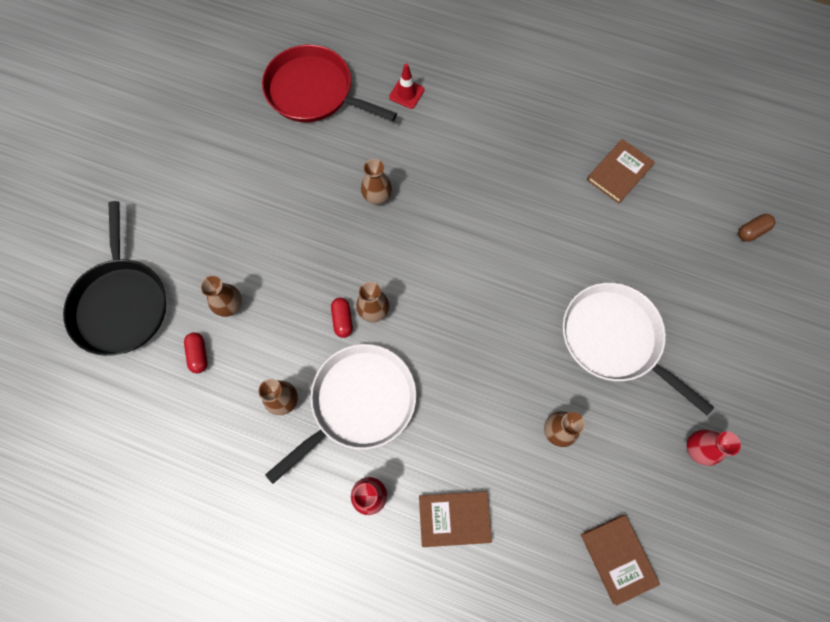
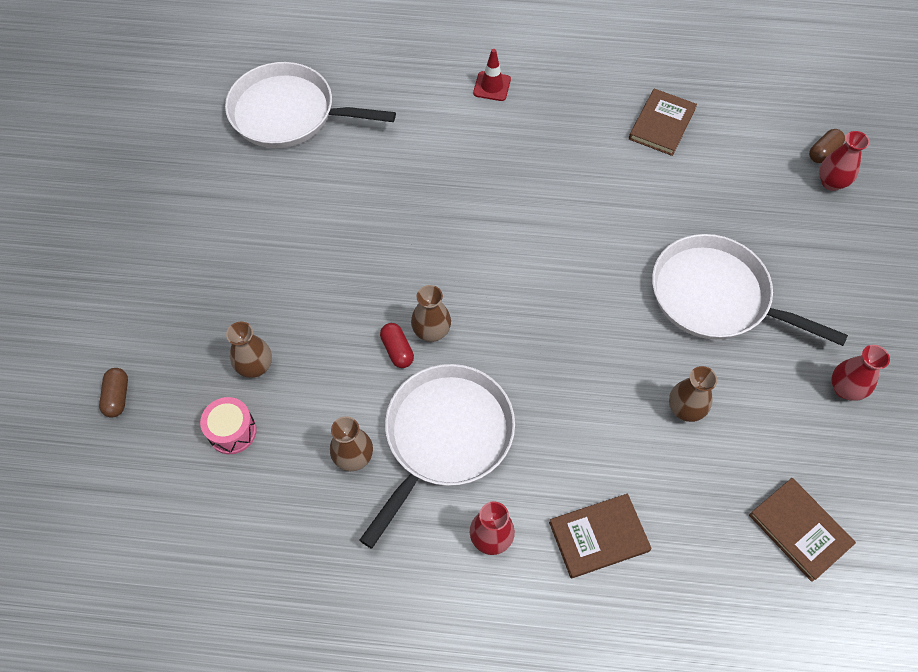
camera: 15 degrees left, 10 degrees down
black pan [63,201,166,356] -> brown capsule [99,368,128,418]
red capsule [184,332,208,373] -> pink drum [200,397,257,454]
red pan [262,45,397,122] -> white pan [225,62,396,148]
brown vase [361,159,392,205] -> none
red traffic cone [389,64,425,109] -> red traffic cone moved to [473,49,511,101]
none -> red vase [819,131,870,191]

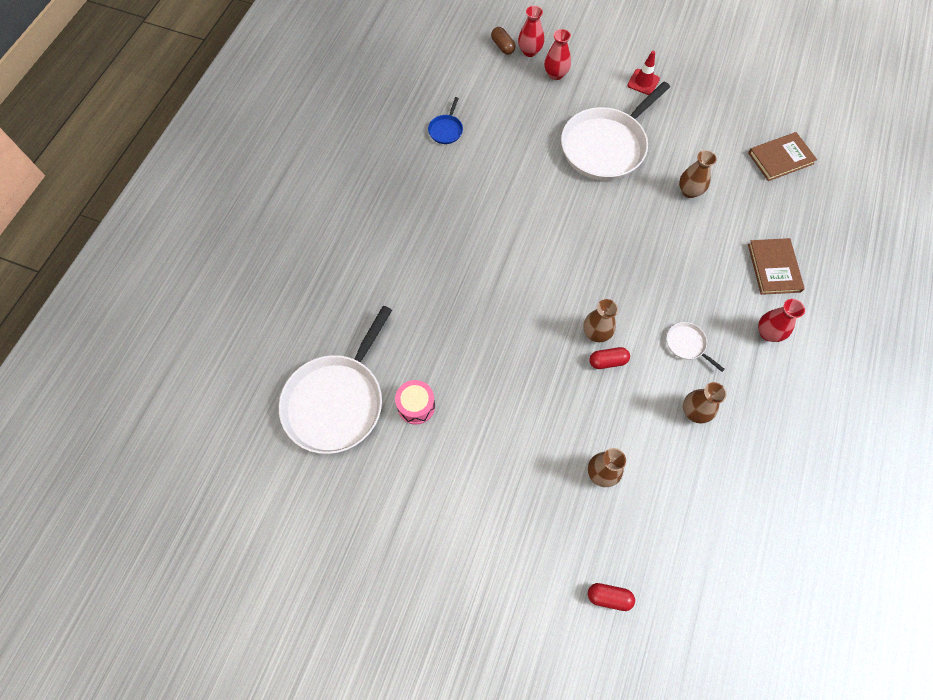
camera: 75 degrees left, 5 degrees up
brown capsule [99,368,128,418] -> red capsule [588,583,635,611]
pink drum [200,397,257,454] -> pink drum moved to [395,380,435,425]
white pan [360,364,515,549] -> white pan [667,322,725,372], size x0.41
red traffic cone [473,49,511,101] -> red traffic cone moved to [627,51,660,95]
brown book [629,89,697,156] -> blue pan [428,97,463,144]
red vase [831,345,890,401] -> red vase moved to [544,29,571,80]

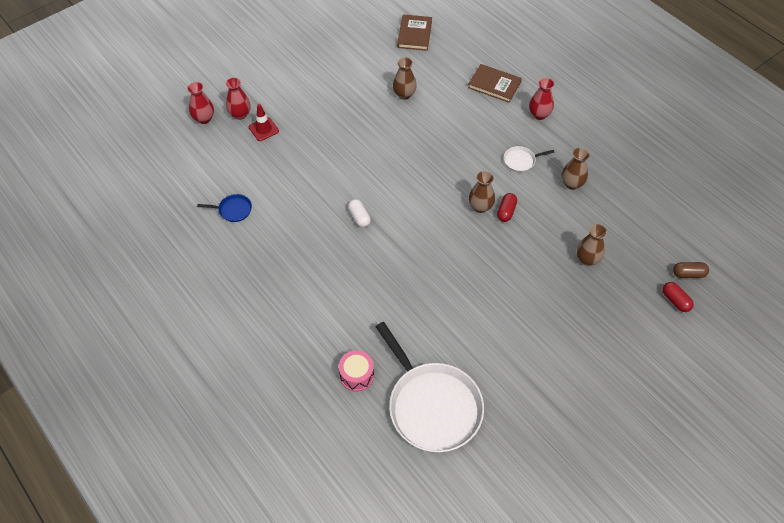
camera: 60 degrees left, 10 degrees down
pink drum [395,380,435,425] -> pink drum moved to [339,350,374,392]
blue pan [428,97,463,144] -> blue pan turned 45 degrees counterclockwise [197,194,252,222]
brown capsule [491,27,516,55] -> brown capsule moved to [673,262,709,278]
white pan [561,82,670,180] -> none
red capsule [588,583,635,611] -> red capsule turned 75 degrees counterclockwise [662,282,694,312]
red traffic cone [627,51,660,95] -> red traffic cone moved to [249,104,279,141]
none -> white capsule [348,199,371,228]

